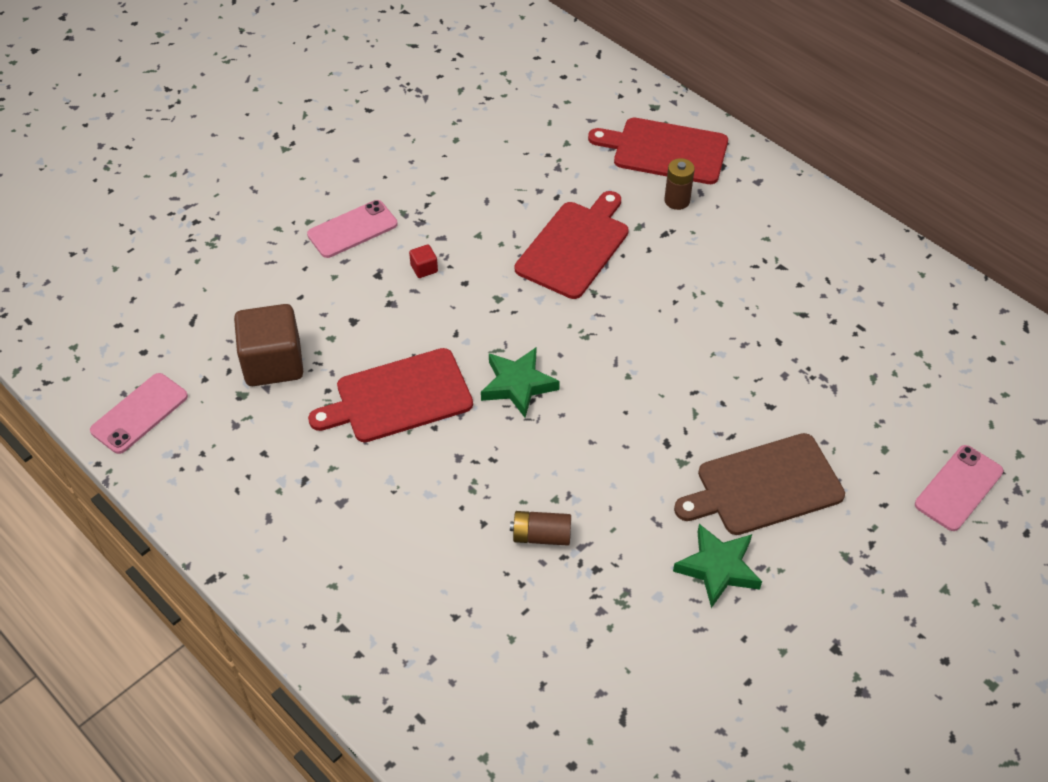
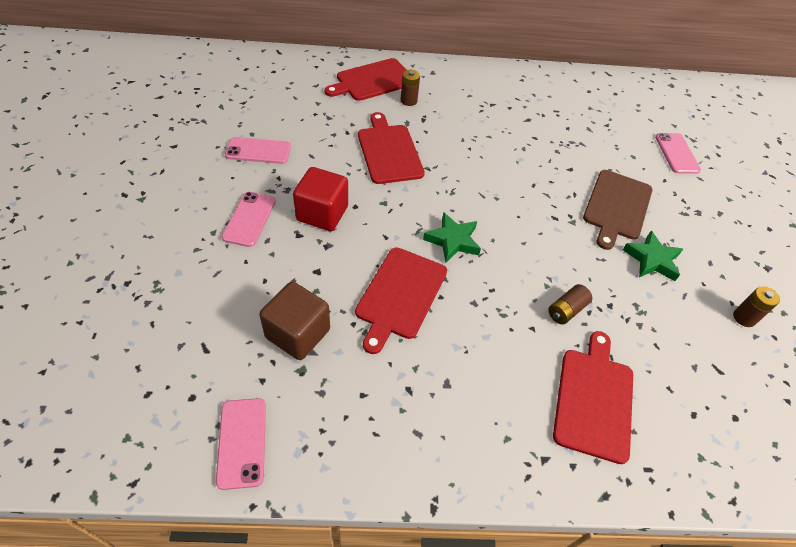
camera: 50 degrees left, 0 degrees up
red cube [409,244,438,278] -> red cube [293,167,348,231], size x2.44
none -> pink phone [225,137,291,164]
none -> red cutting board [553,331,633,464]
none -> brown battery [733,286,780,327]

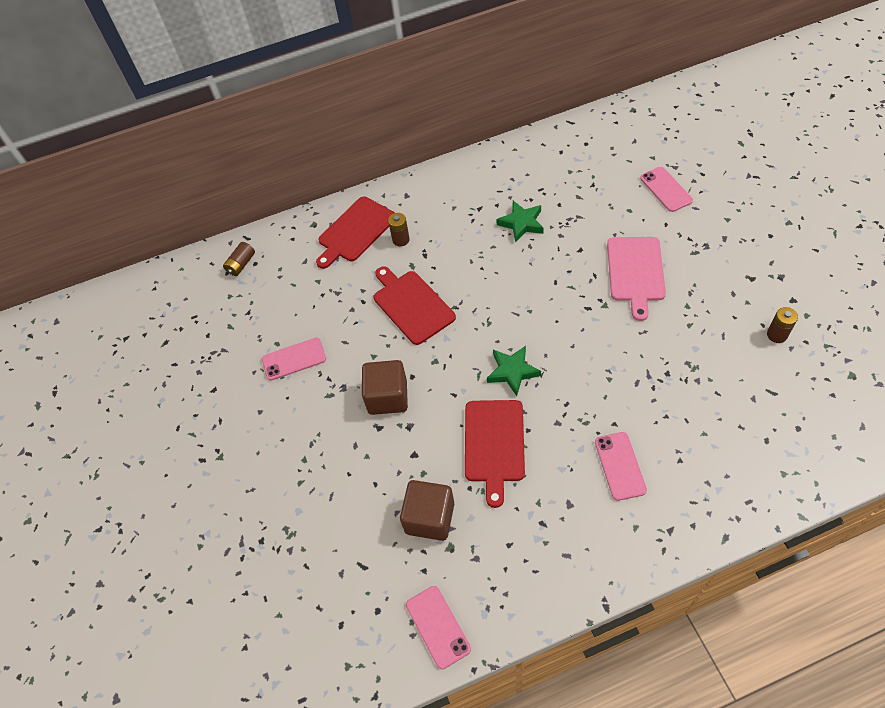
camera: 10 degrees left, 5 degrees up
pink phone [221,192,276,247] -> pink phone moved to [595,432,647,501]
red cube [293,167,348,231] -> brown cube [362,360,408,415]
brown battery [548,284,592,325] -> brown battery moved to [223,242,255,276]
red cutting board [553,331,633,464] -> none
brown cutting board [583,170,652,250] -> pink cutting board [607,237,666,321]
green star [623,231,683,281] -> green star moved to [496,201,544,242]

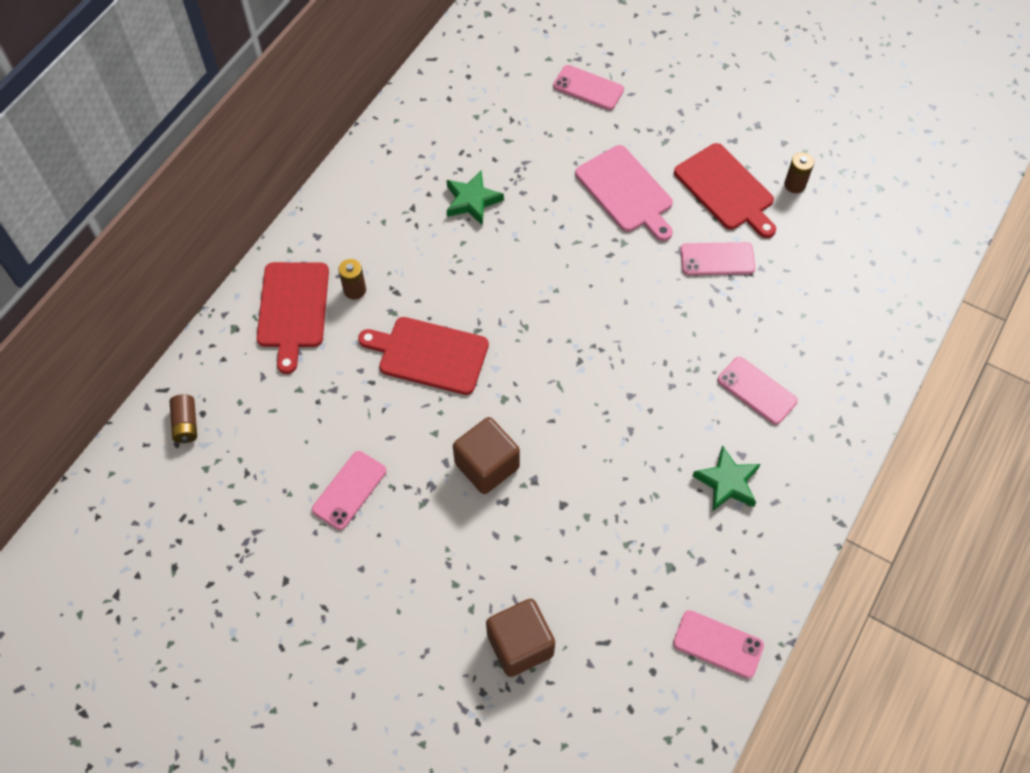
camera: 45 degrees left, 5 degrees up
brown cube [400,480,454,541] -> brown cube moved to [486,599,555,677]
red cutting board [465,400,525,508] -> red cutting board moved to [674,143,776,238]
green star [487,346,541,396] -> green star moved to [692,445,760,511]
none -> pink phone [680,242,755,275]

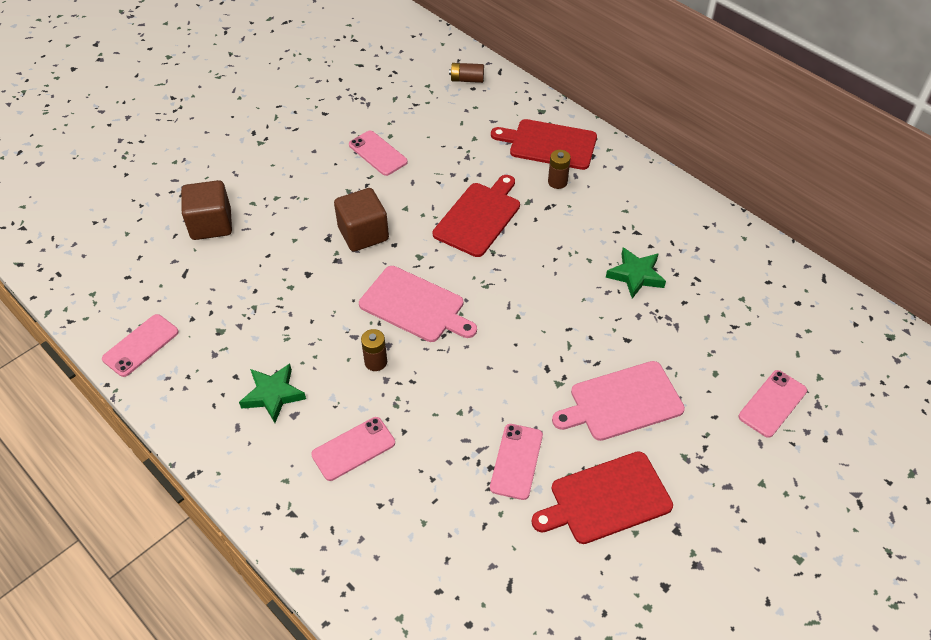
camera: 105 degrees right, 10 degrees down
brown battery [784,152,814,193] -> brown battery moved to [361,329,387,371]
none -> pink cutting board [359,266,477,342]

